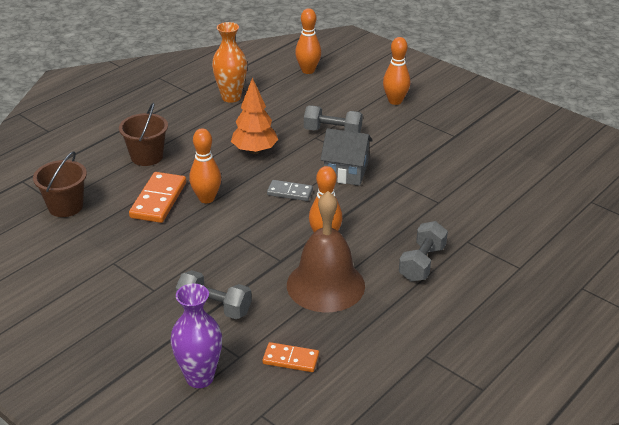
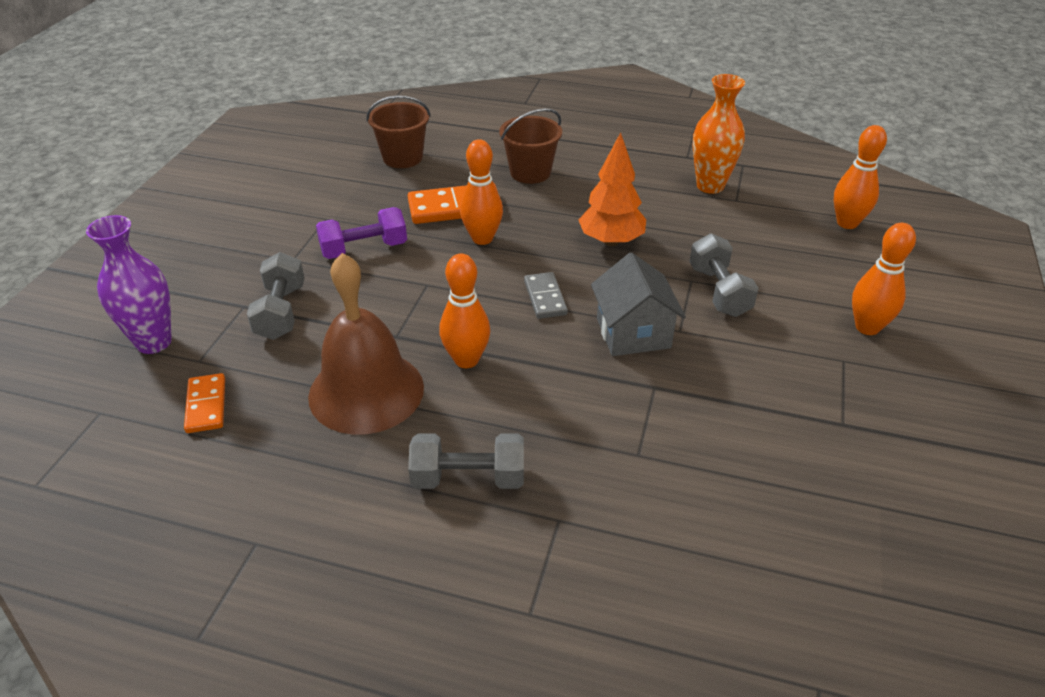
camera: 65 degrees right, 5 degrees up
none -> purple dumbbell [316,207,407,259]

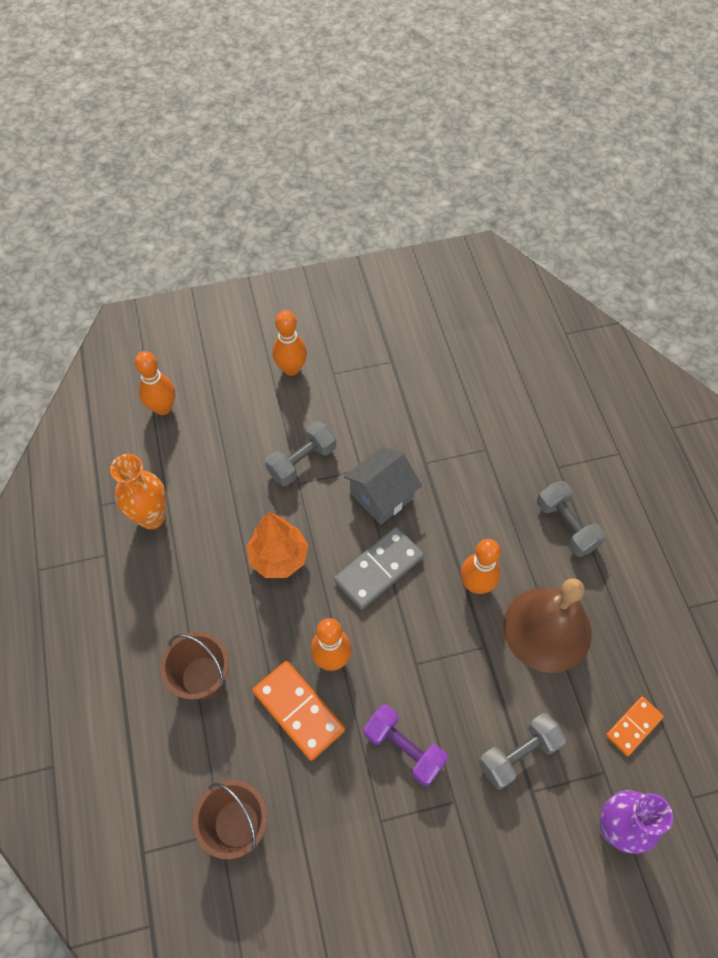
camera: 120 degrees left, 20 degrees up
grey domino [524,272,568,319] -> grey domino [334,527,424,610], size x1.64

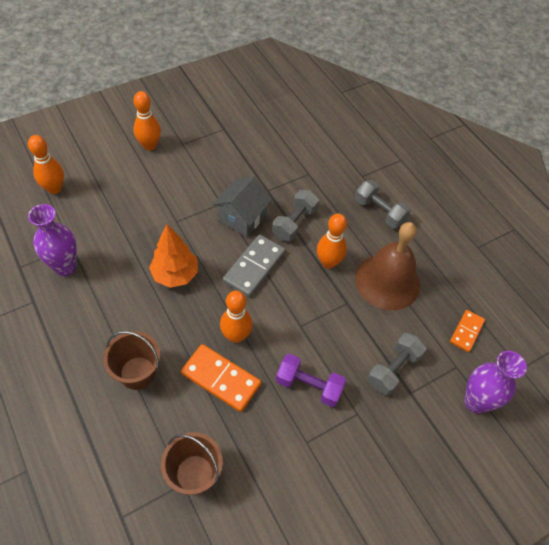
camera: 20 degrees left, 5 degrees down
orange vase [110,454,166,530] -> purple vase [28,204,77,276]
grey dumbbell [265,421,336,486] -> grey dumbbell moved to [272,190,319,242]

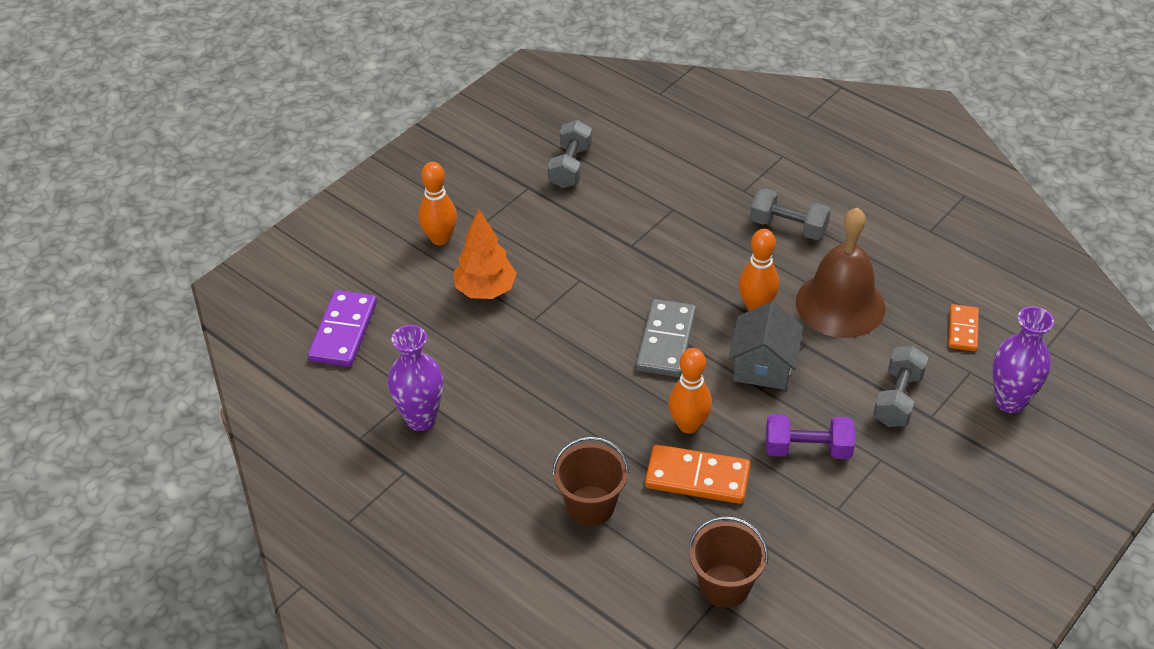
camera: 15 degrees left, 10 degrees down
orange bowling pin [28,135,64,194] -> purple domino [308,290,377,367]
orange tree [149,224,198,288] -> orange tree moved to [454,209,517,299]
grey house [212,176,272,237] -> grey house moved to [729,301,803,390]
grey dumbbell [272,190,319,242] -> grey dumbbell moved to [548,120,592,188]

